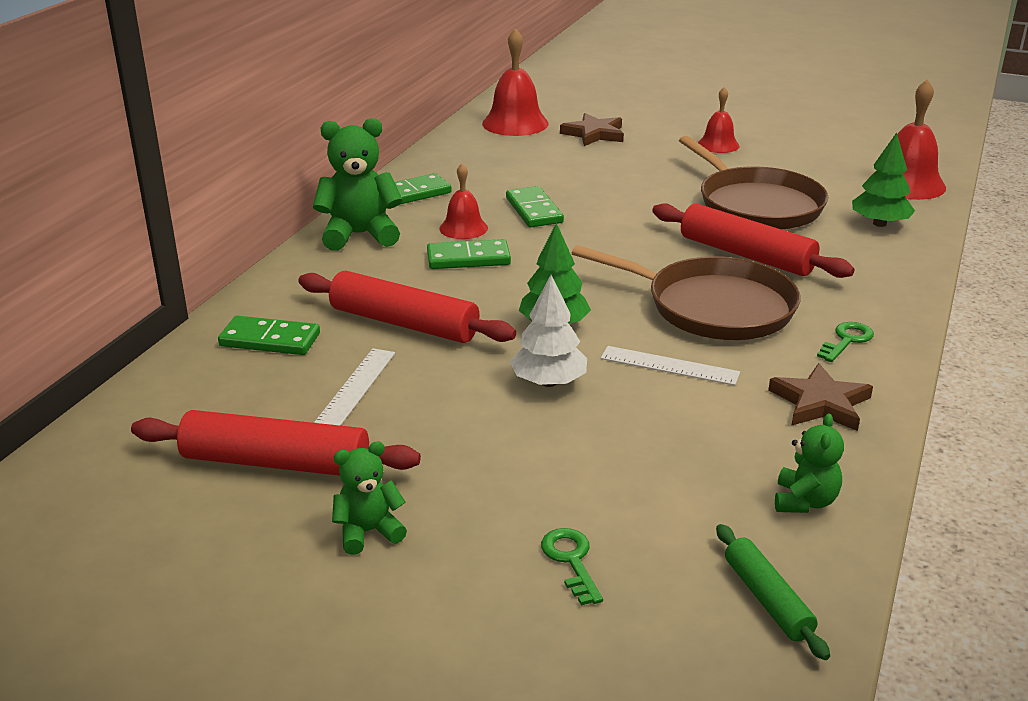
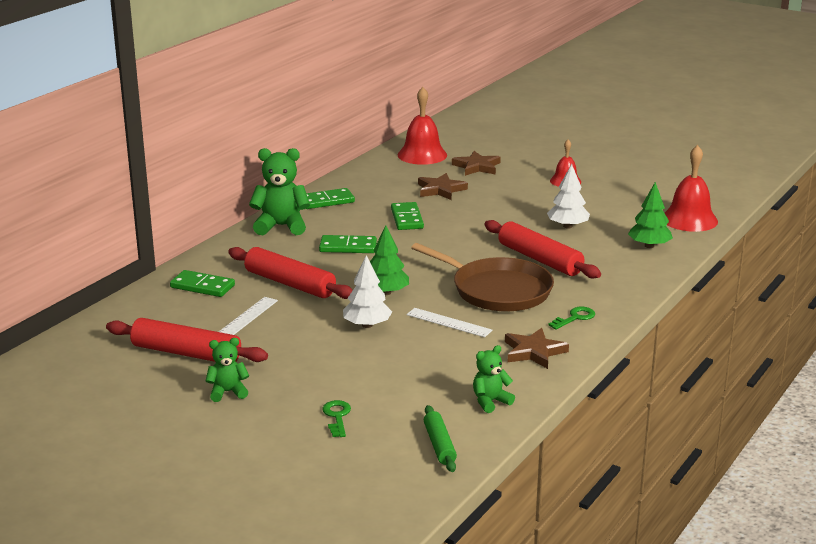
camera: 10 degrees right, 5 degrees down
red bell [439,163,488,239] -> none
brown pan [679,136,828,230] -> white tree [547,164,590,229]
green teddy bear [775,413,844,513] -> green teddy bear turned 150 degrees counterclockwise [473,345,515,413]
none -> brown star [418,173,468,200]

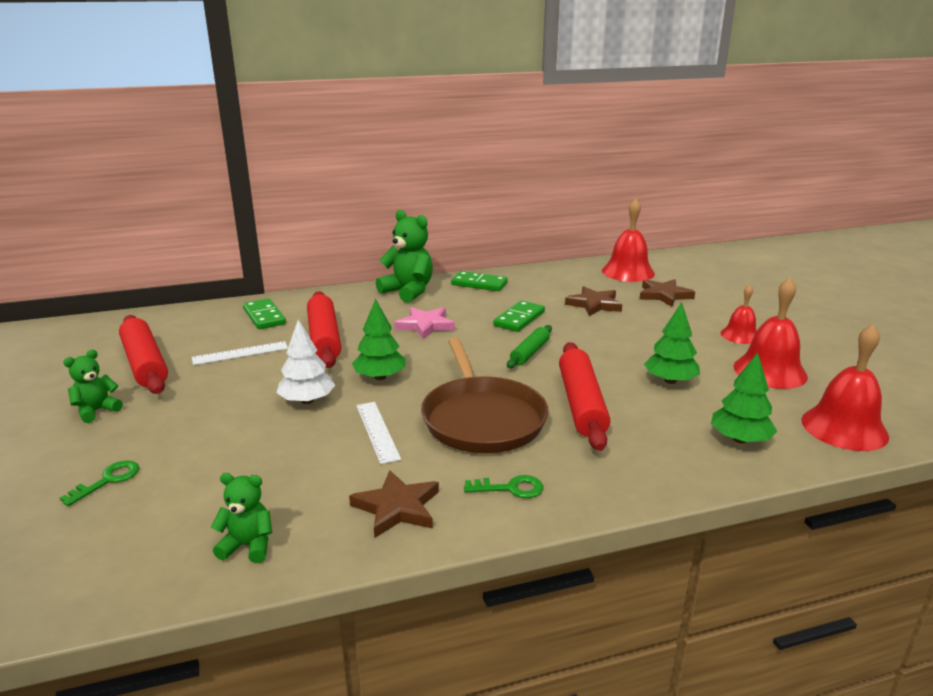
camera: 40 degrees right, 0 degrees up
green teddy bear [205,338,249,402] -> green teddy bear turned 75 degrees counterclockwise [63,349,123,423]
green domino [319,235,377,253] -> pink star [395,307,455,339]
green rolling pin [424,405,457,472] -> green rolling pin moved to [507,325,552,368]
white tree [547,164,590,229] -> green tree [644,302,700,384]
none -> red bell [734,278,808,389]

